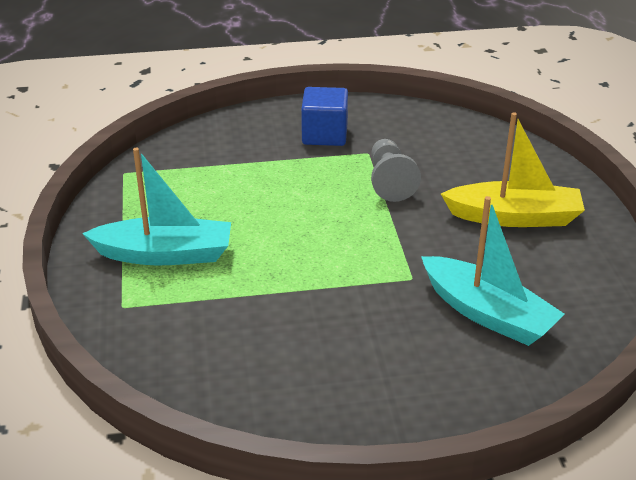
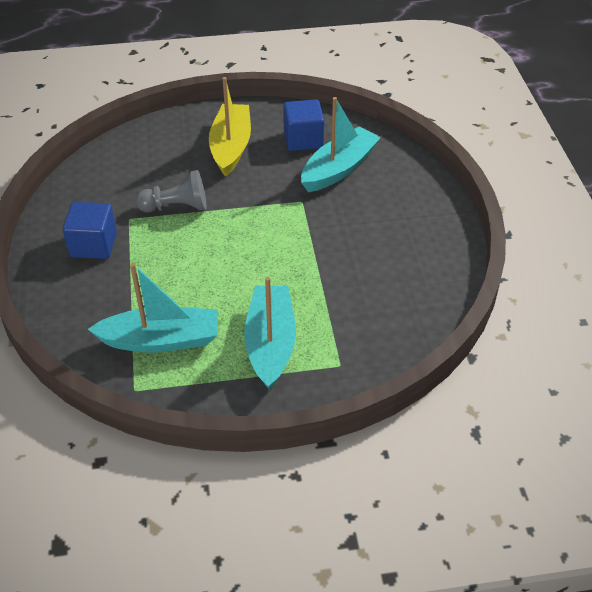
camera: 90 degrees left, 10 degrees up
none -> turquoise boat [88,263,218,352]
none -> blue cube [283,99,324,151]

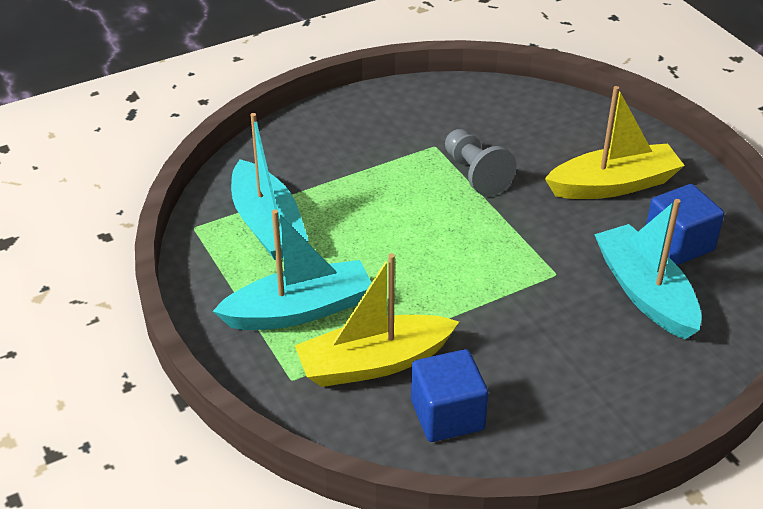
camera: 70 degrees right, 5 degrees down
blue cube [62,202,117,259] -> blue cube moved to [411,349,489,442]
turquoise boat [301,97,381,192] -> turquoise boat turned 135 degrees counterclockwise [594,199,702,339]
none -> yellow boat [295,253,459,387]

